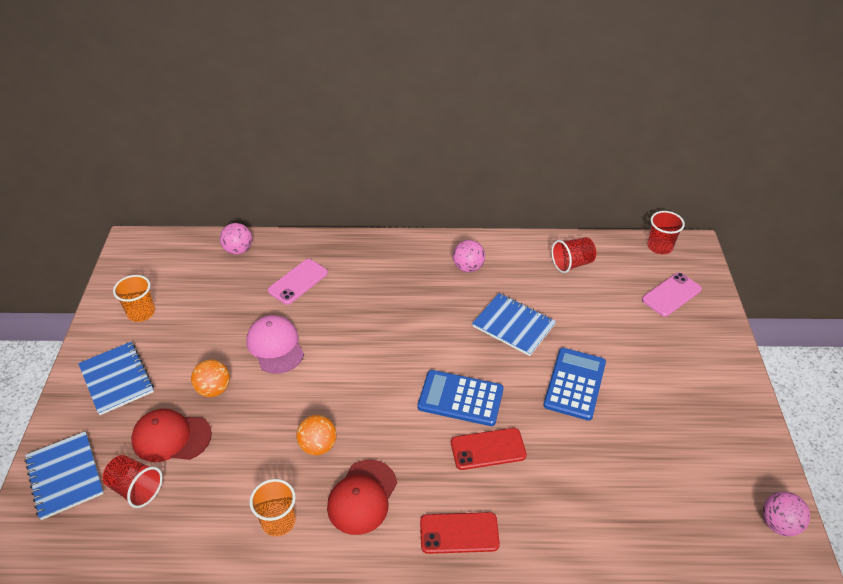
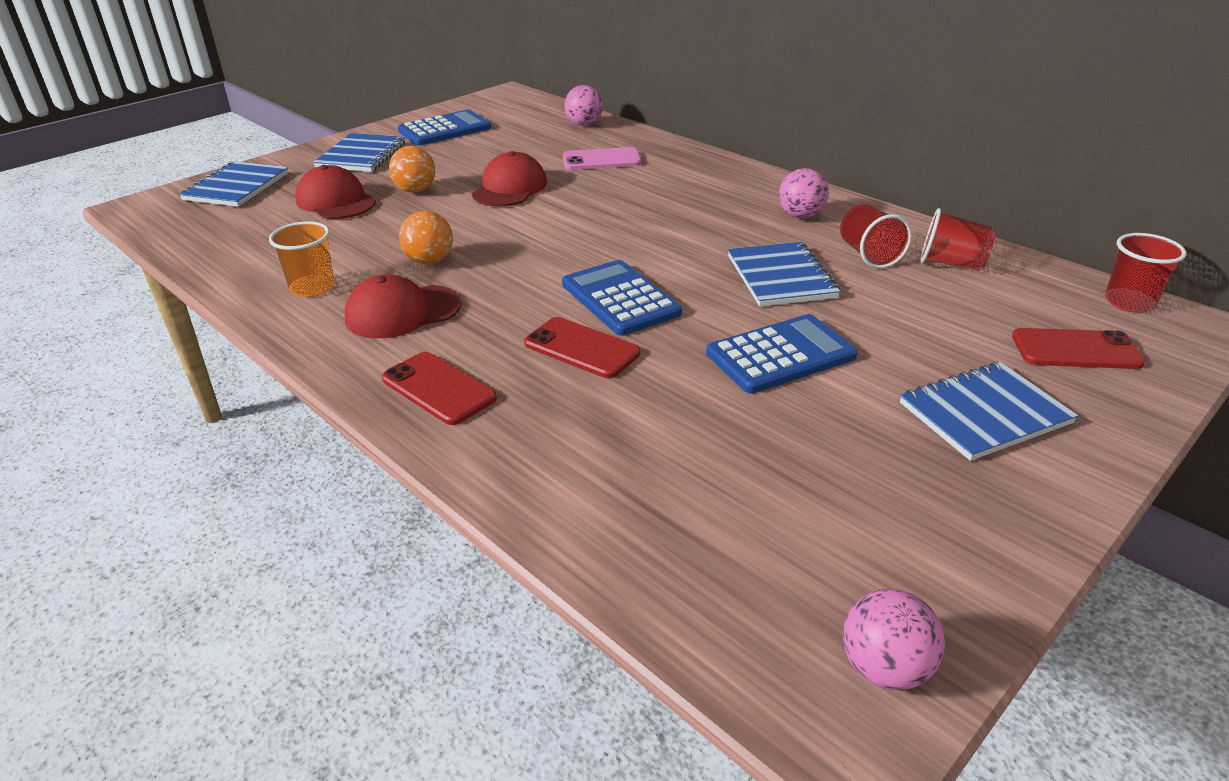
camera: 45 degrees right, 10 degrees down
red cup [102,455,163,508] -> red cup moved to [840,204,912,269]
orange cup [113,275,155,322] -> blue calculator [398,109,491,145]
pink cap [246,315,304,374] -> red cap [472,151,547,207]
pink phone [642,272,702,317] -> red phone [1012,328,1146,369]
none -> blue notebook [900,362,1078,461]

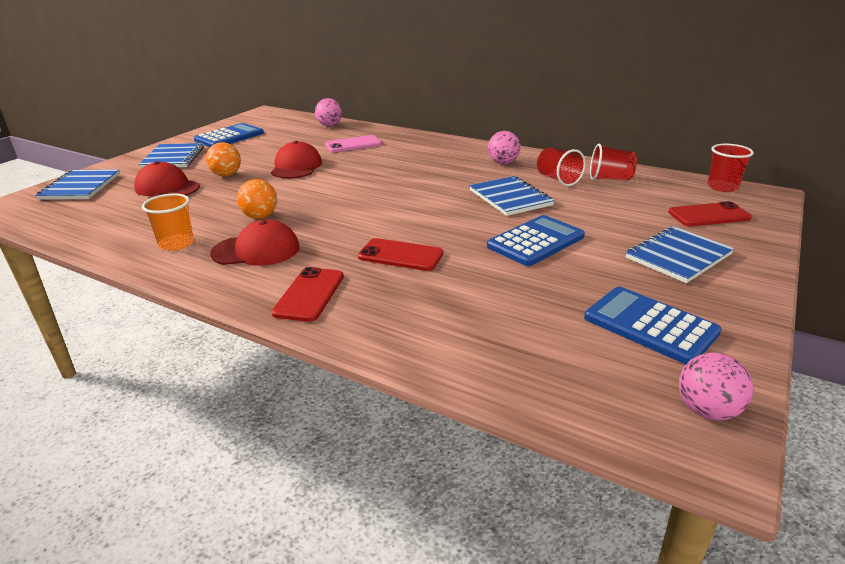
camera: 15 degrees left, 5 degrees down
red cap [345,274,462,338] -> red cap turned 150 degrees counterclockwise [210,219,300,266]
red phone [382,352,497,425] -> red phone turned 75 degrees clockwise [272,267,344,322]
blue calculator [562,260,682,336] -> blue calculator moved to [584,287,721,364]

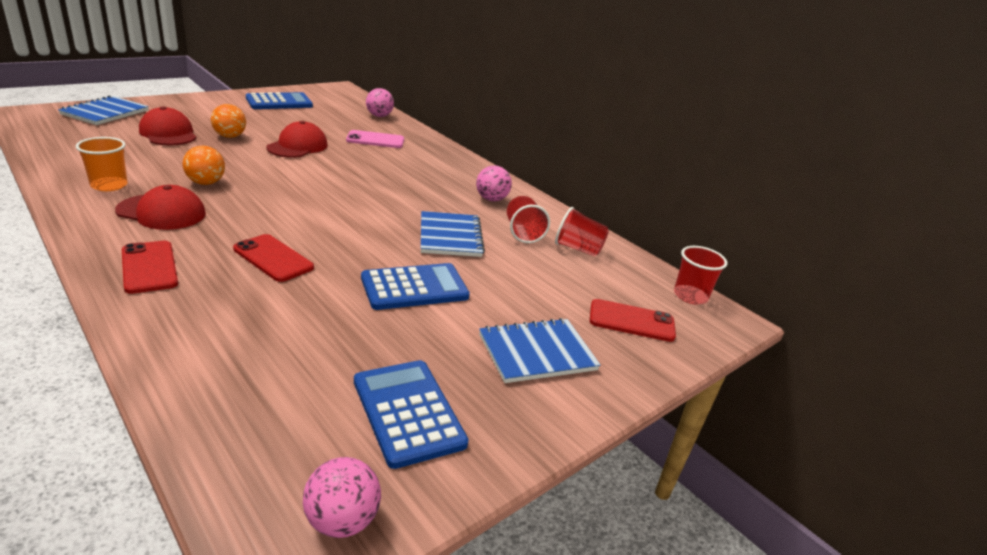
camera: 15 degrees right, 0 degrees up
blue notebook [138,143,204,169] -> none
red phone [272,267,344,322] -> red phone turned 60 degrees counterclockwise [122,241,178,294]

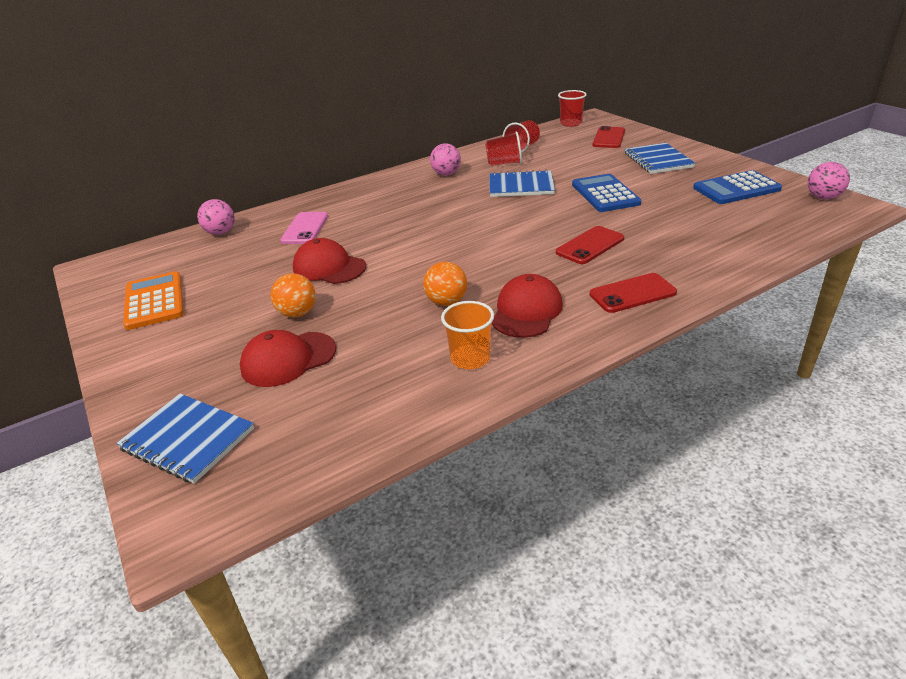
camera: 75 degrees left, 5 degrees up
blue calculator [246,92,313,109] -> orange calculator [123,271,184,330]

